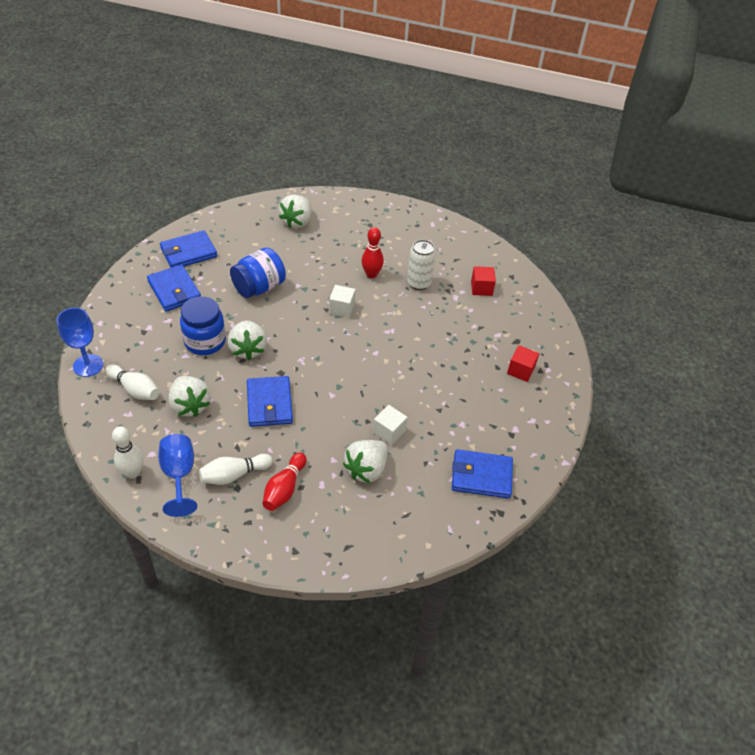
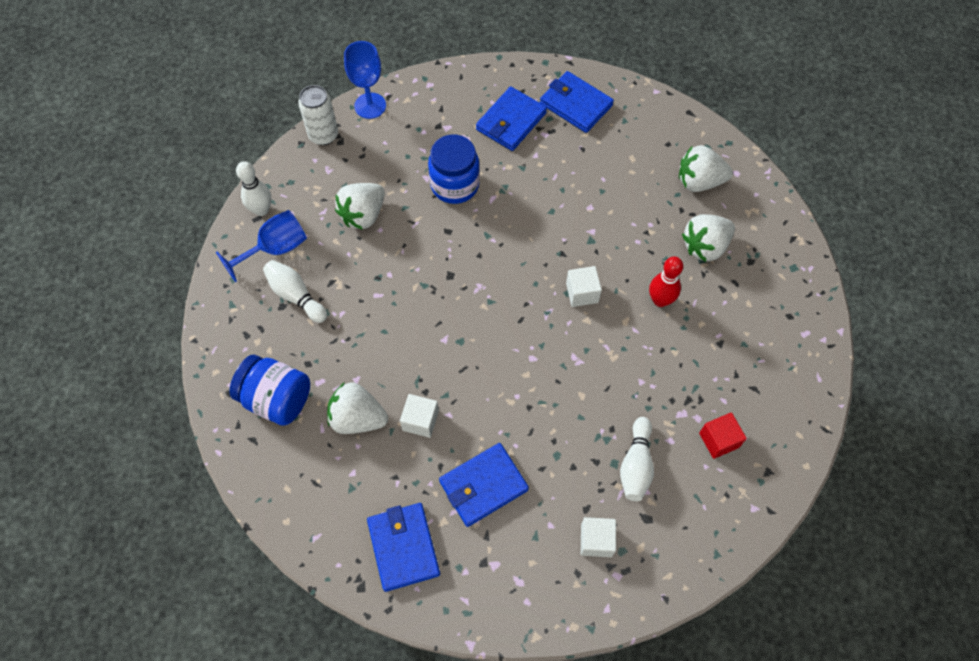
camera: 70 degrees right, 15 degrees up
white bowling pin [105,364,159,400] -> white bowling pin moved to [620,417,654,501]
white strawberry [227,321,267,360] -> white strawberry moved to [682,214,735,262]
blue jar [230,247,286,298] -> blue jar moved to [229,355,310,426]
blue wallet [247,376,293,427] -> blue wallet moved to [439,443,529,527]
red bowling pin [262,452,307,511] -> none
white can [407,240,436,290] -> white can moved to [298,85,338,145]
red cube [507,345,539,382] -> white cube [581,517,616,557]

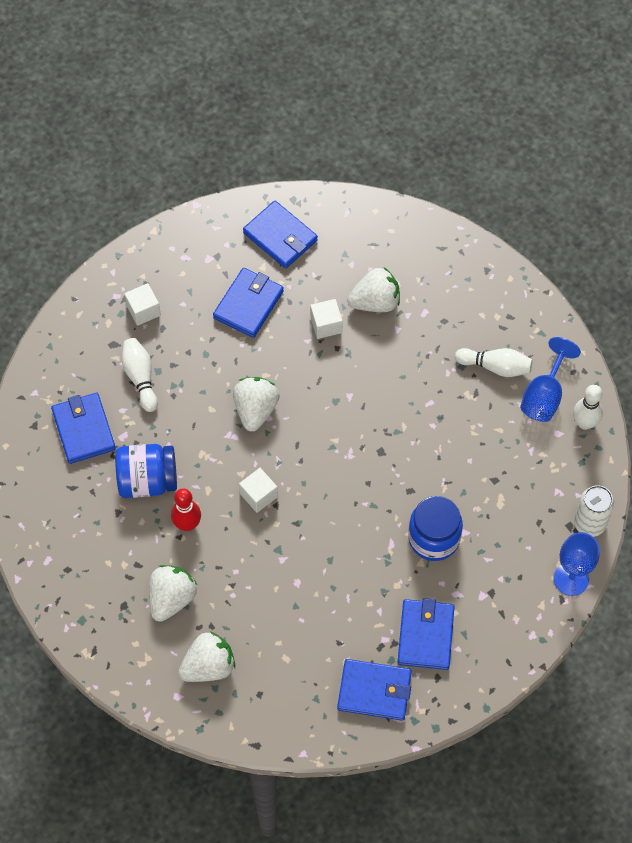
camera: 150 degrees right, 0 degrees up
blue jar [229,355,310,426] -> blue jar moved to [115,444,177,498]
white strawberry [335,183,385,230] -> white strawberry moved to [233,377,280,431]
red cube [699,412,747,459] -> blue wallet [51,393,116,464]

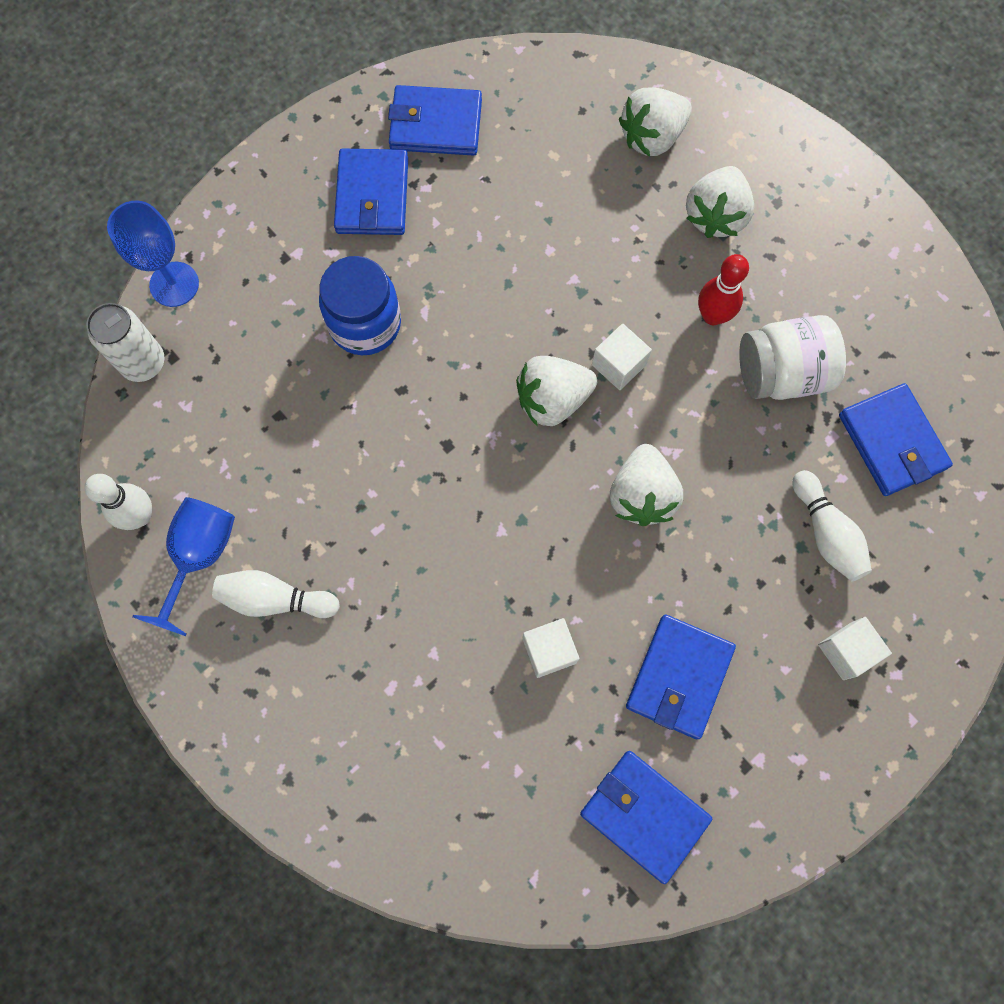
camera: 175 degrees right, 10 degrees up
blue jar [115,444,177,498] -> white jar [739,315,846,400]
white strawberry [347,267,400,312] -> white strawberry moved to [516,356,597,427]

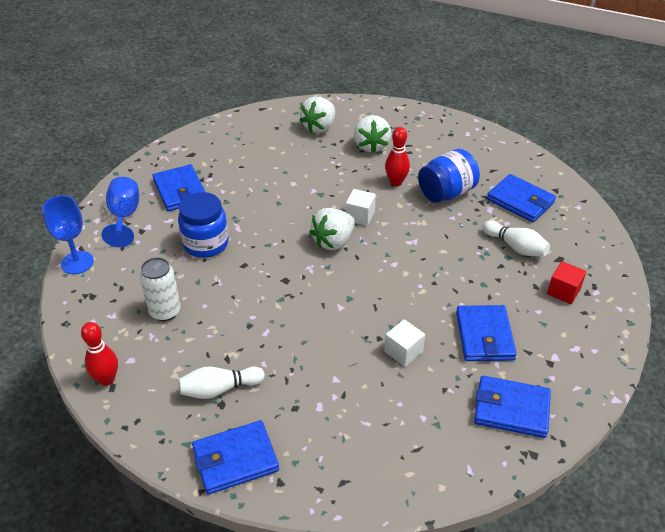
camera: 25 degrees left, 30 degrees down
white bowling pin [84,474,152,530] -> red bowling pin [81,322,118,386]
white can [86,303,164,382] -> white can moved to [140,257,181,321]
blue goblet [132,497,235,636] -> blue goblet moved to [102,177,139,247]
blue wallet [388,85,482,156] -> blue wallet moved to [192,420,279,494]
white strawberry [610,444,683,526] -> none
white jar [739,315,846,400] -> blue jar [418,149,480,203]
white cube [818,617,892,680] -> red cube [547,261,586,304]

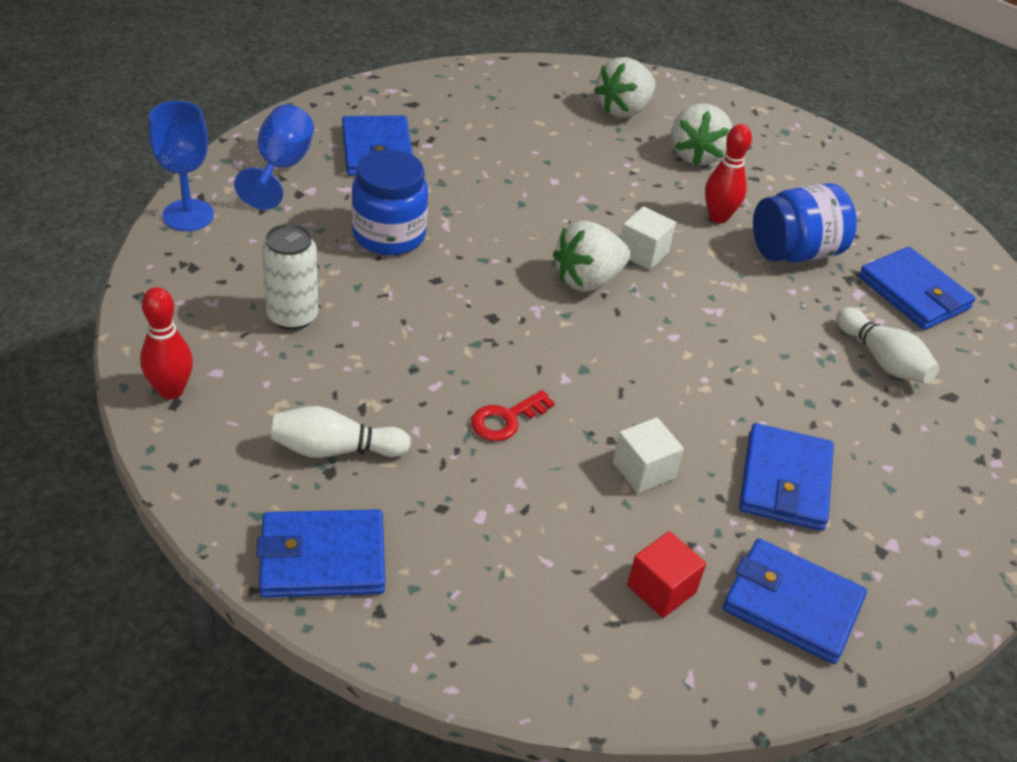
camera: 10 degrees right, 0 degrees up
red cube [547,261,586,304] -> red cube moved to [627,531,706,618]
none -> red key [471,390,555,441]

